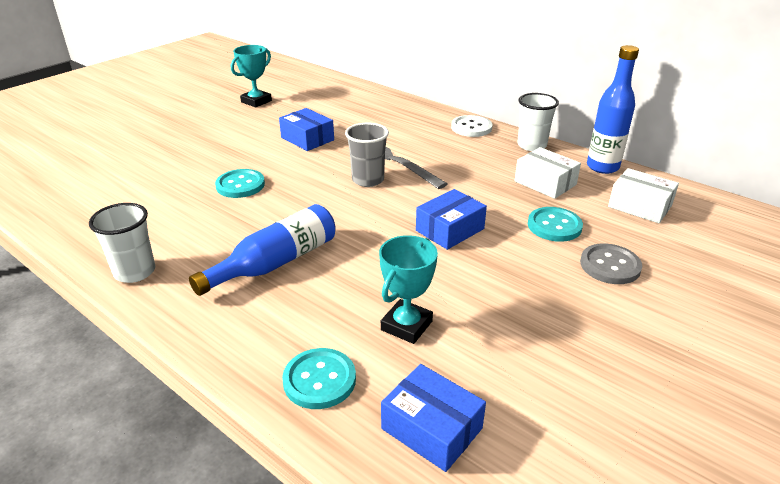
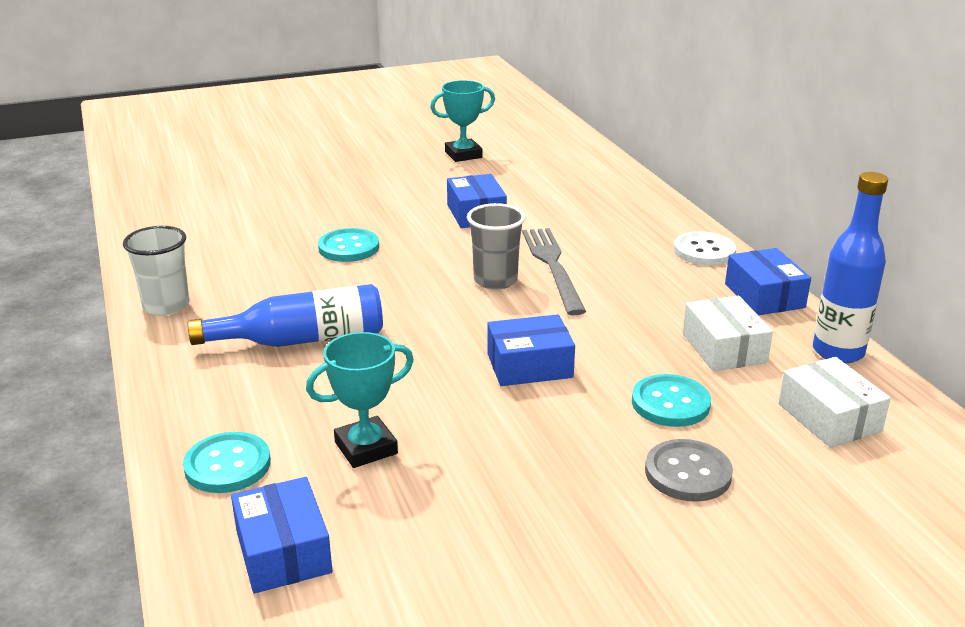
camera: 30 degrees right, 5 degrees down
white cup [517,93,559,151] -> blue box [725,248,811,315]

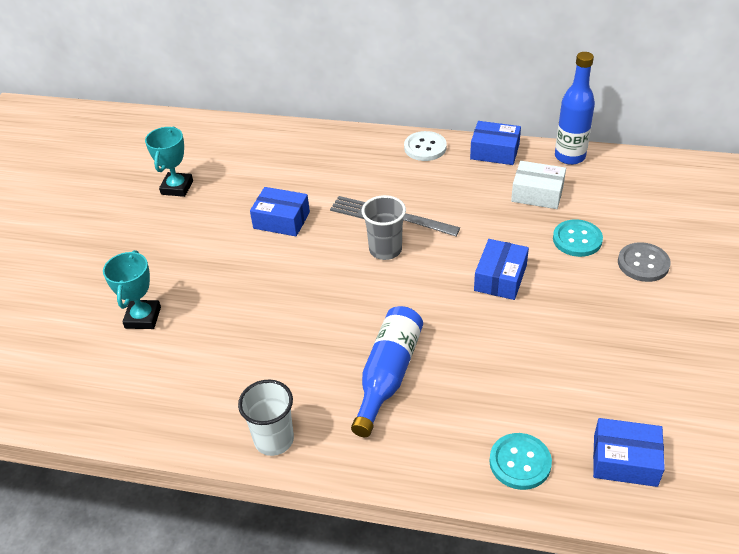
camera: 55 degrees left, 15 degrees up
turquoise trophy [306,332,414,468] -> turquoise trophy moved to [103,250,161,329]
turquoise button [318,228,379,262] -> none
white box [779,357,891,448] -> none

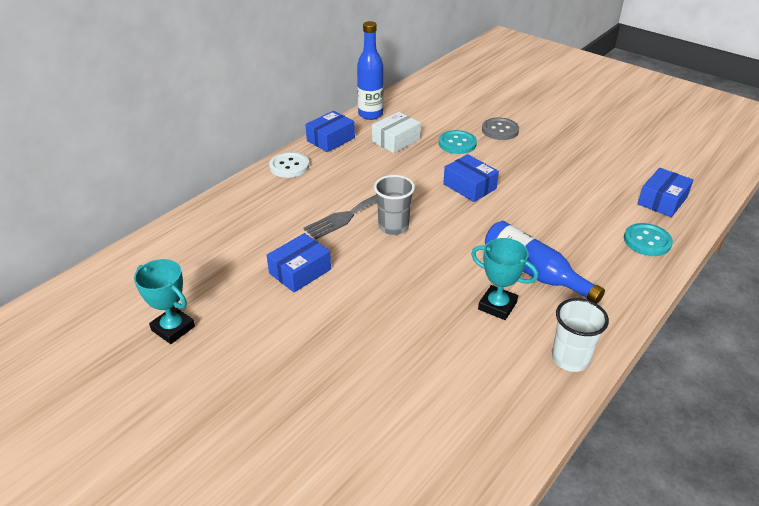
camera: 65 degrees left, 5 degrees down
turquoise trophy [103,250,161,329] -> turquoise trophy moved to [471,238,538,320]

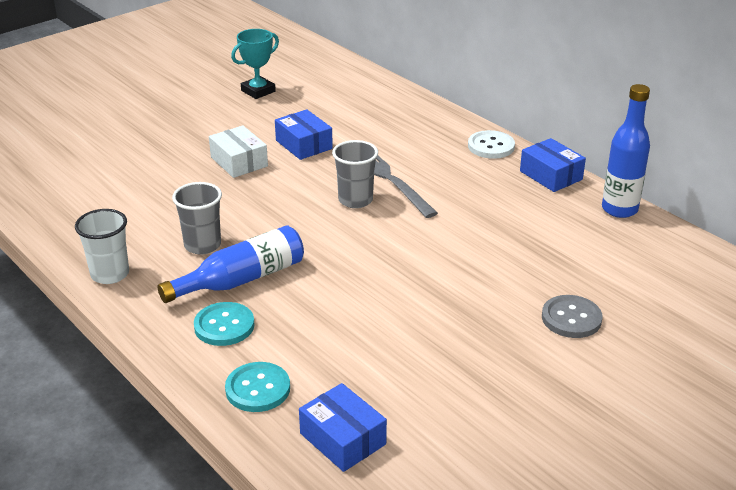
camera: 100 degrees right, 5 degrees down
white box [372,112,421,153] -> white box moved to [209,125,268,178]
turquoise button [439,130,477,154] -> turquoise button moved to [194,302,254,346]
blue box [443,154,499,202] -> none
turquoise trophy [471,238,538,320] -> grey cup [172,182,222,255]

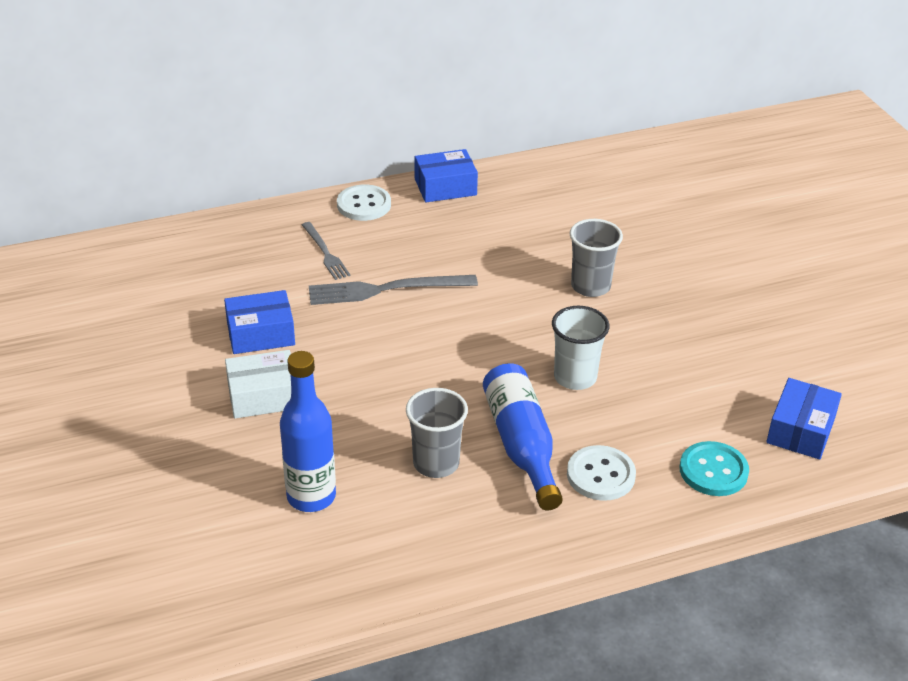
camera: 70 degrees left, 5 degrees up
white cup [75,209,129,284] -> white cup moved to [552,306,609,390]
turquoise button [194,302,254,346] -> white button [567,445,636,501]
turquoise trophy [231,29,279,99] -> none
blue box [299,383,387,472] -> blue box turned 45 degrees counterclockwise [766,378,842,459]
grey cup [332,140,378,208] -> grey cup moved to [570,219,623,297]
grey button [542,295,602,338] -> none
blue bottle [602,84,650,218] -> blue bottle moved to [280,351,336,512]
none -> grey fork [302,222,350,280]

